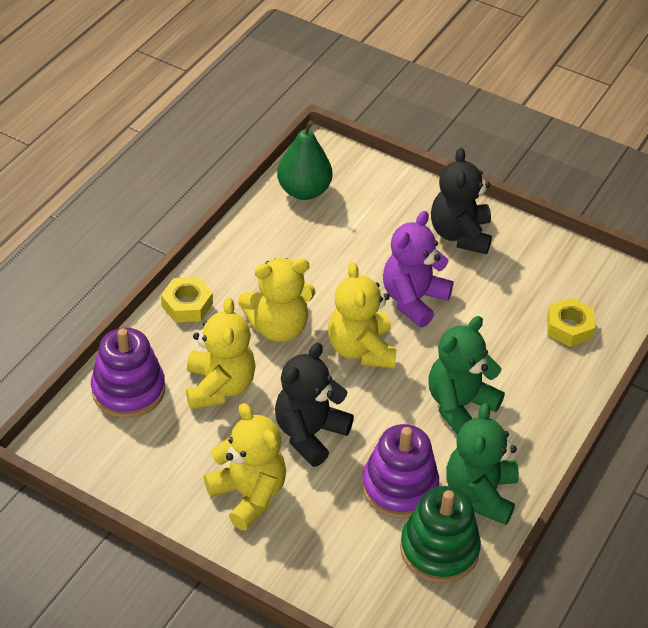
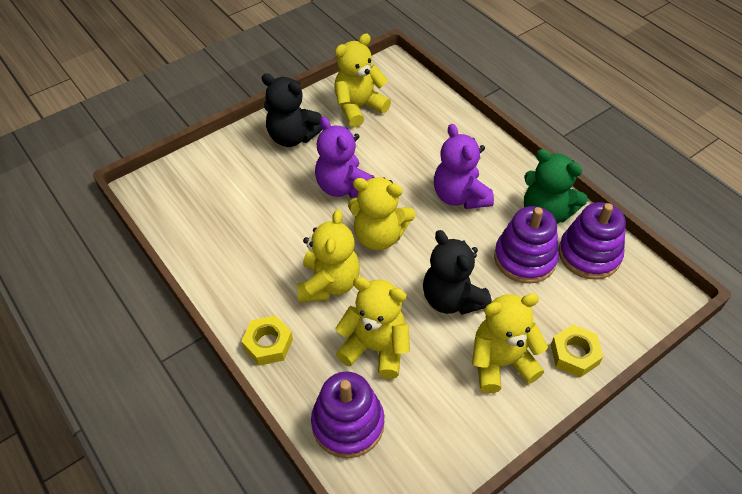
camera: 65 degrees left, 5 degrees up
green pear [277,121,332,200] -> none
green stacking toy [400,486,481,583] -> purple stacking toy [558,202,626,280]
green teddy bear [429,316,505,435] -> purple teddy bear [434,124,494,209]
yellow nut [547,298,595,347] -> yellow nut moved to [551,325,603,377]
none -> yellow teddy bear [334,34,391,127]

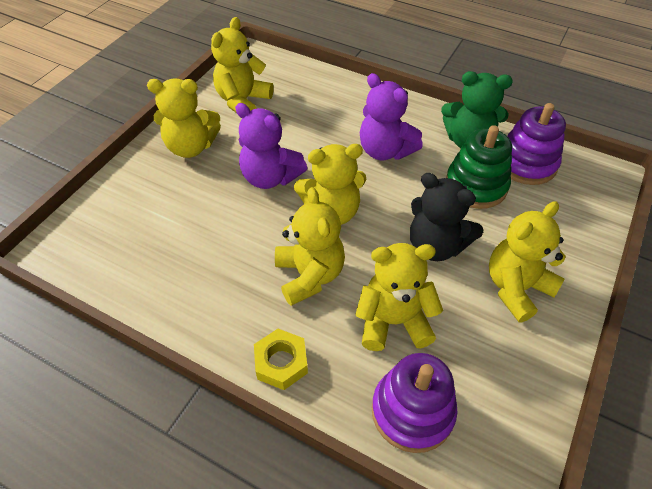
camera: 25 degrees left, 0 degrees up
black teddy bear [262,73,323,147] -> yellow teddy bear [147,78,221,158]
purple stacking toy [494,206,559,284] -> green stacking toy [446,125,512,209]
yellow nut [551,325,603,377] -> none

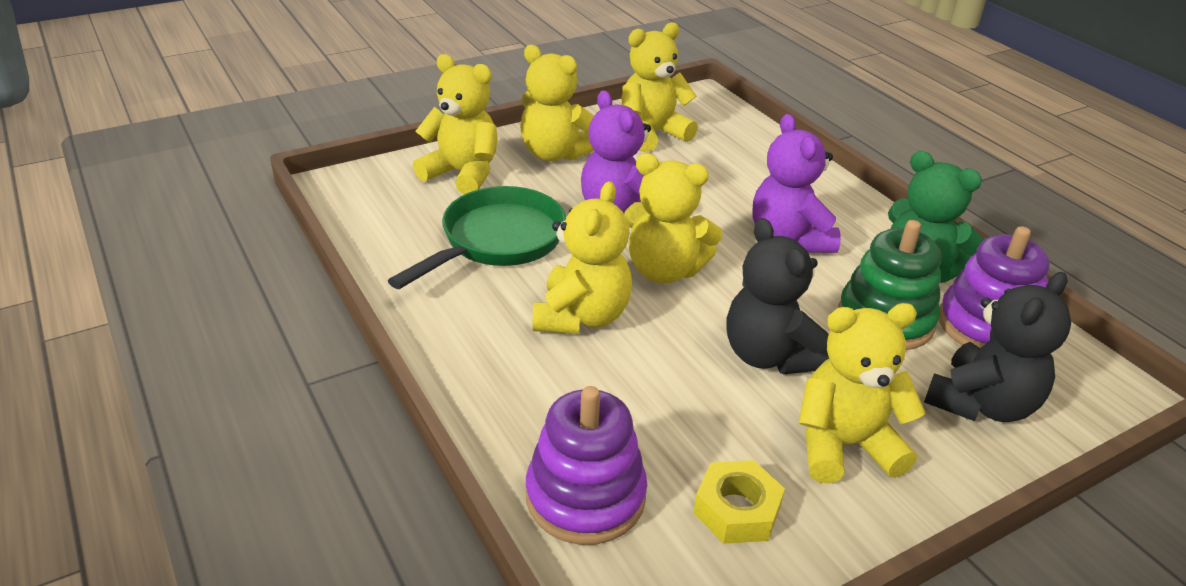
camera: 30 degrees right, 15 degrees down
yellow nut [254,329,308,390] -> yellow nut moved to [693,460,785,544]
yellow teddy bear [355,243,443,351] -> yellow teddy bear moved to [413,54,498,195]
none -> green pan [388,186,566,289]
none -> black teddy bear [924,272,1071,422]

